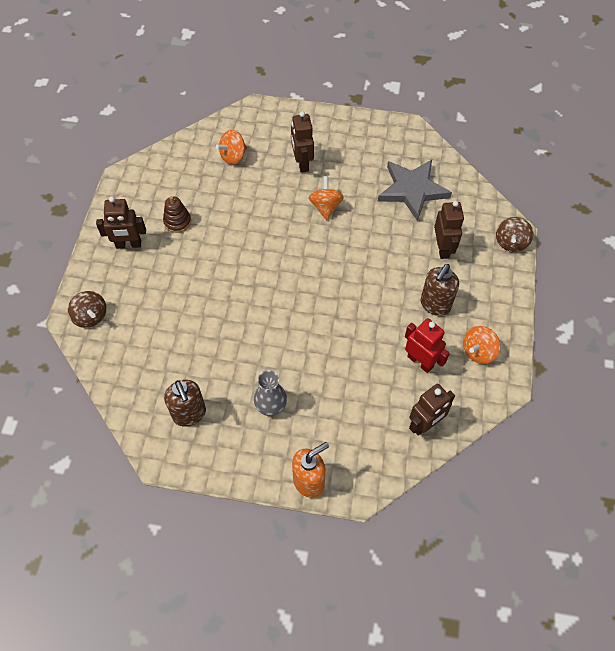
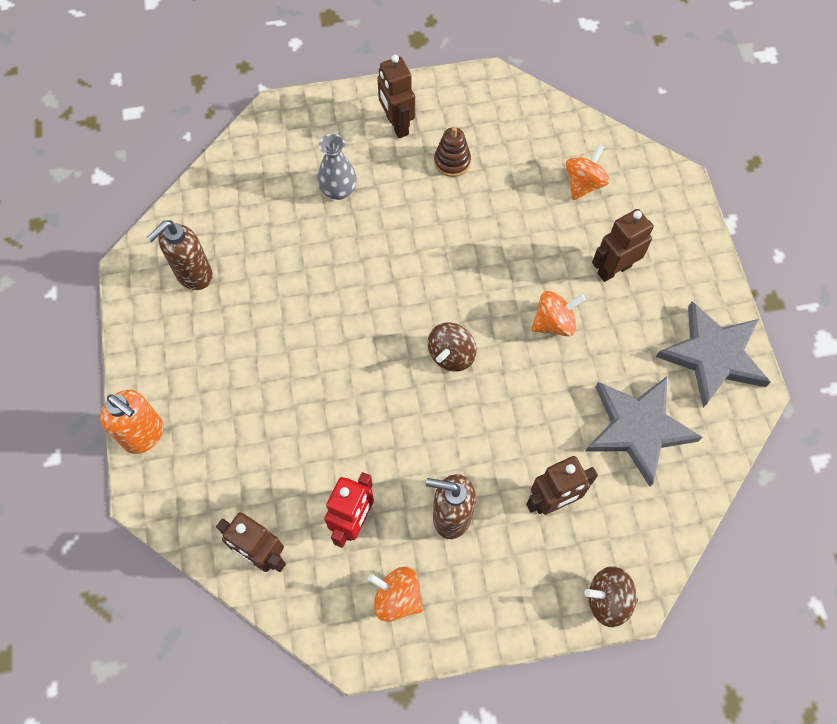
camera: 70 degrees right, 5 degrees up
brown spinning top [68,291,106,328] -> brown spinning top moved to [428,323,476,371]
orange spinning top [216,130,247,165] -> orange spinning top turned 90 degrees clockwise [566,144,610,200]
grey vase [254,370,287,416] -> grey vase moved to [317,134,357,200]
none -> grey star [656,301,771,408]

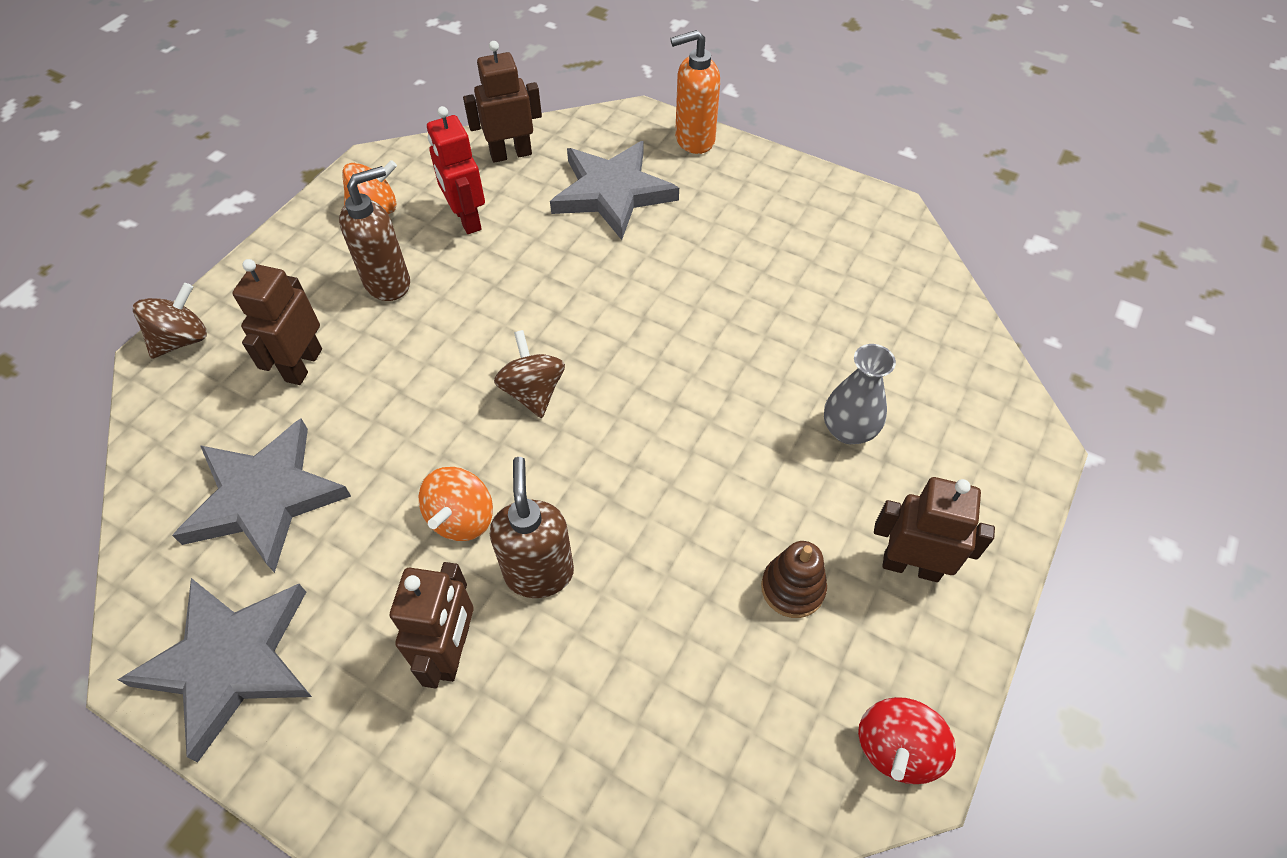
camera: 130 degrees right, 10 degrees down
brown soap dispenser [146,220,213,290] -> brown soap dispenser moved to [490,457,574,598]
orange spinning top [566,144,610,200] -> none
none -> grey star [550,141,679,240]
none -> red spinning top [858,697,956,784]

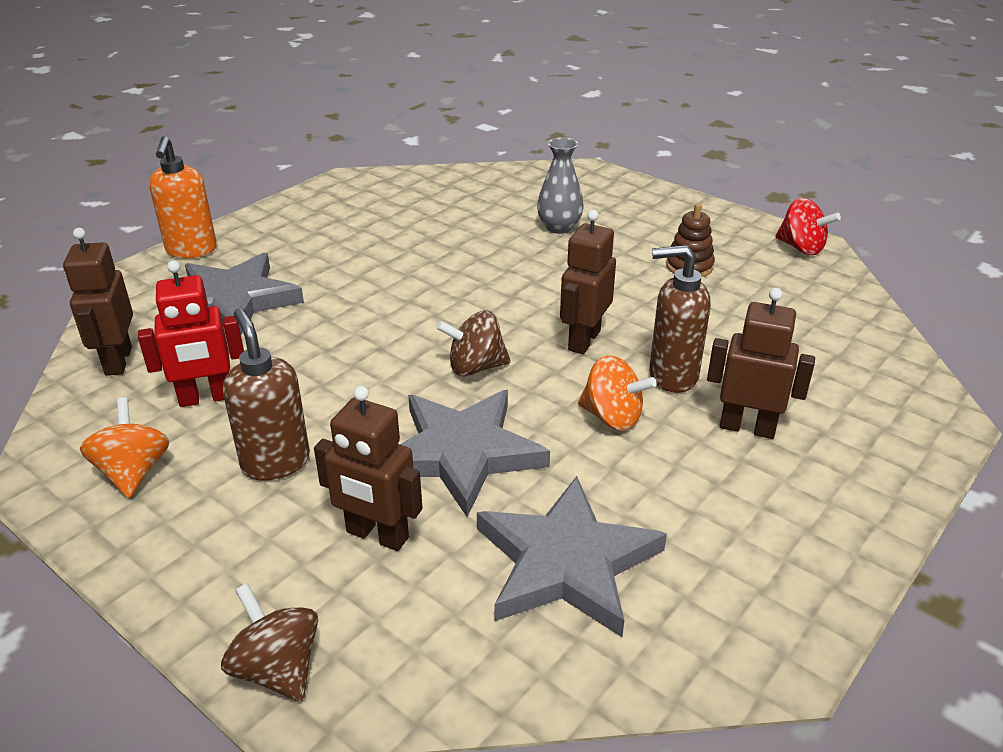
camera: 80 degrees left, 20 degrees down
grey star [118,578,312,763] -> grey star moved to [400,390,550,517]
brown robot [874,477,995,582] -> brown robot moved to [560,210,616,354]

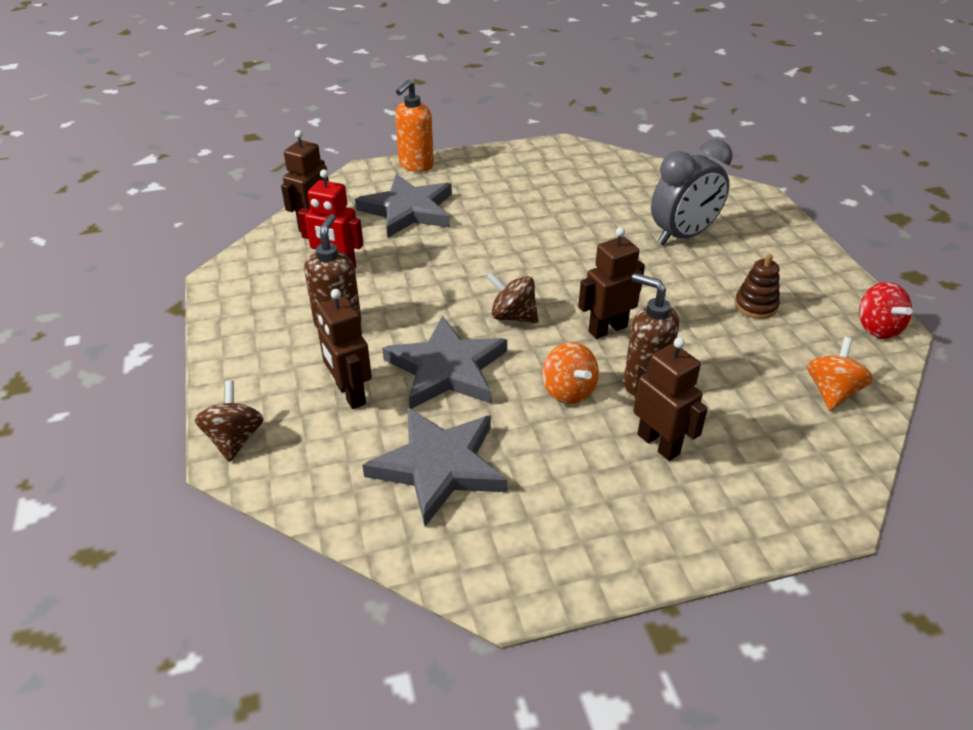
camera: 35 degrees right, 5 degrees up
orange spinning top [80,397,170,498] -> orange spinning top moved to [807,337,873,411]
grey vase [537,137,584,234] -> grey clock [651,139,732,245]

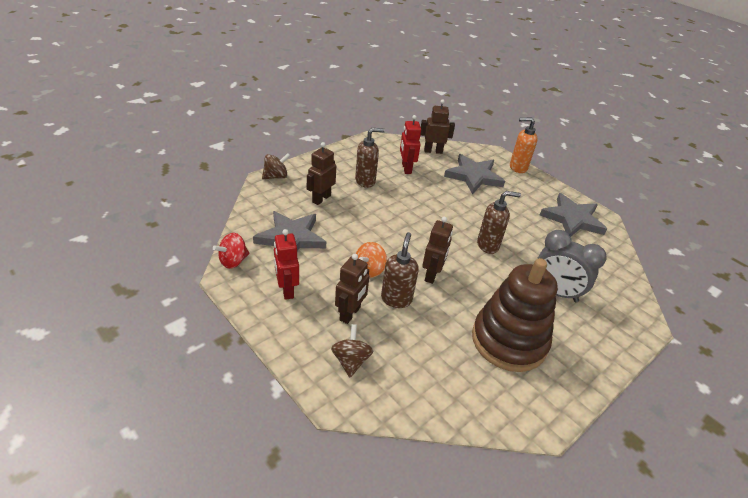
camera: 60 degrees right, 0 degrees up
grey star [382,316,507,409] -> grey star moved to [540,193,607,237]
brown spinning top [487,272,539,323] -> brown spinning top moved to [331,324,373,377]
brown robot [578,227,645,339] -> brown robot turned 75 degrees clockwise [422,217,453,284]
brown stacking toy [735,254,780,319] -> brown stacking toy [472,258,558,372], size x2.50
orange spinning top [807,337,873,411] -> none
red spinning top [859,282,912,339] -> red spinning top moved to [213,233,249,269]
none -> red robot [274,229,299,300]
none -> brown soap dispenser [477,191,521,254]

